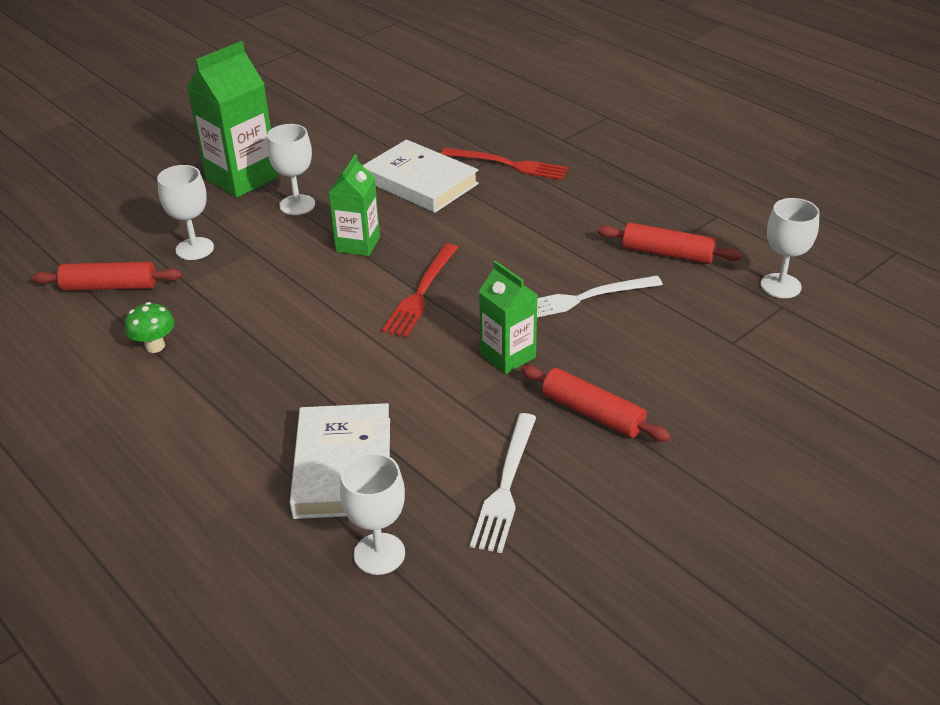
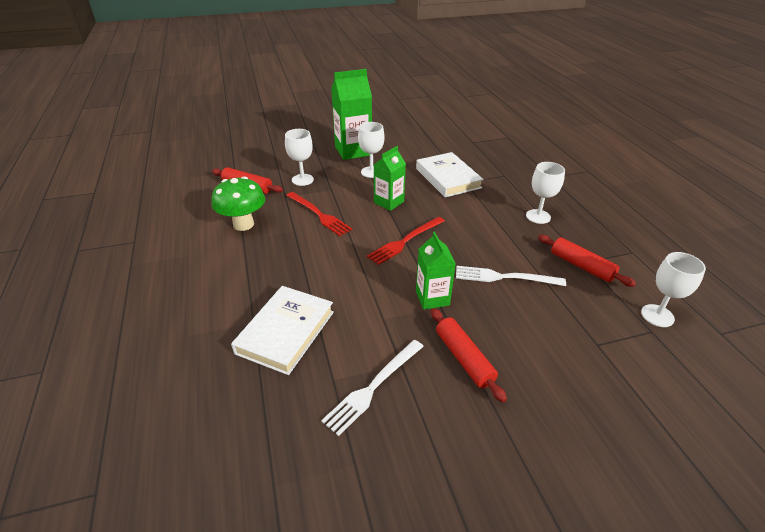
camera: 25 degrees right, 0 degrees up
green mushroom [125,302,175,353] -> green mushroom [212,176,265,231], size x1.77
white goblet [340,453,405,575] -> white goblet moved to [526,162,565,224]
red fork [440,148,568,180] -> red fork moved to [286,192,352,236]

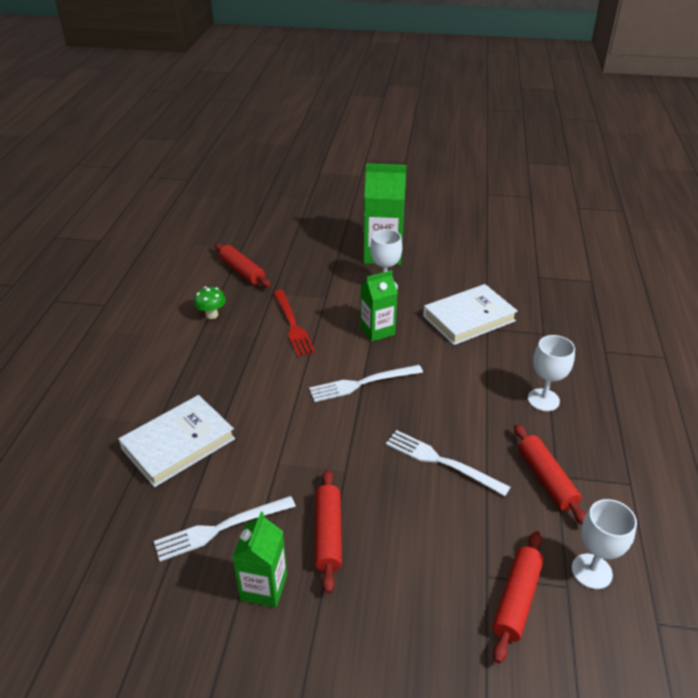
camera: 25 degrees right, 0 degrees up
green mushroom [212,176,265,231] -> green mushroom [194,286,226,319], size x0.57
white goblet [285,129,314,186] -> none
red fork [367,217,445,265] -> white fork [309,365,423,402]
white book [416,152,484,197] -> white book turned 60 degrees clockwise [423,284,518,345]
green carton [416,231,456,310] -> green carton moved to [232,512,287,608]
none -> red rolling pin [493,531,544,663]

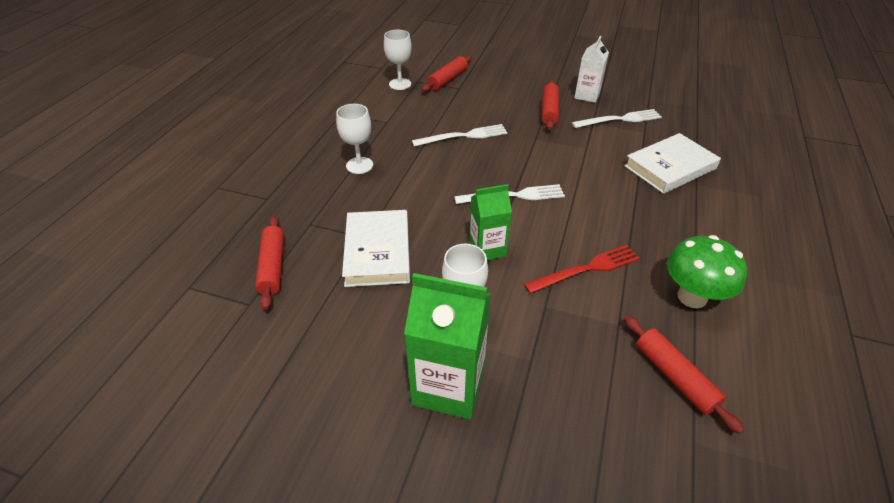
camera: 170 degrees left, 5 degrees up
green mushroom [194,286,226,319] -> green mushroom [667,235,747,308], size x1.77
green carton [232,512,287,608] -> white carton [574,36,609,103]
red fork [273,290,315,357] -> red fork turned 75 degrees clockwise [524,245,640,294]
white fork [386,430,510,496] -> white fork turned 60 degrees counterclockwise [412,124,508,147]
white book [423,284,518,345] -> white book turned 75 degrees counterclockwise [342,210,410,287]
red rolling pin [514,424,586,525] -> red rolling pin moved to [255,216,284,310]

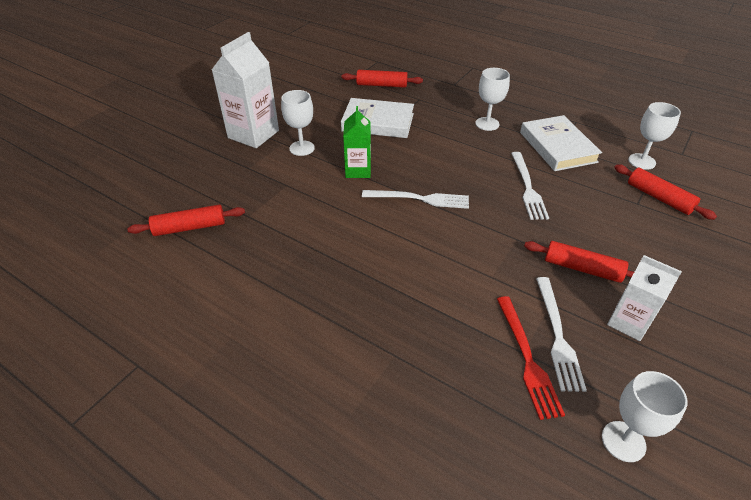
camera: 105 degrees right, 0 degrees up
green carton [404,273,491,419] -> white carton [212,32,279,148]
white fork [454,184,565,204] -> white fork turned 90 degrees counterclockwise [362,190,469,209]
red fork [524,245,640,294] -> red fork moved to [497,296,565,420]
white book [624,133,721,194] -> white book moved to [520,115,602,171]
green mushroom [667,235,747,308] -> none
none -> white goblet [602,371,688,462]

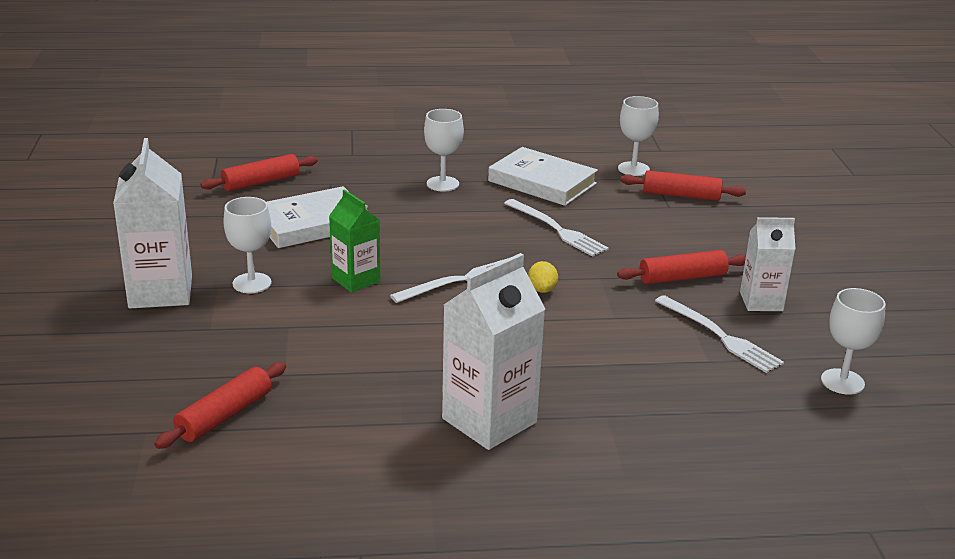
camera: 40 degrees left, 15 degrees down
red fork [497,296,565,420] -> none
none -> white carton [442,253,545,450]
none -> yellow lemon [528,261,558,293]

